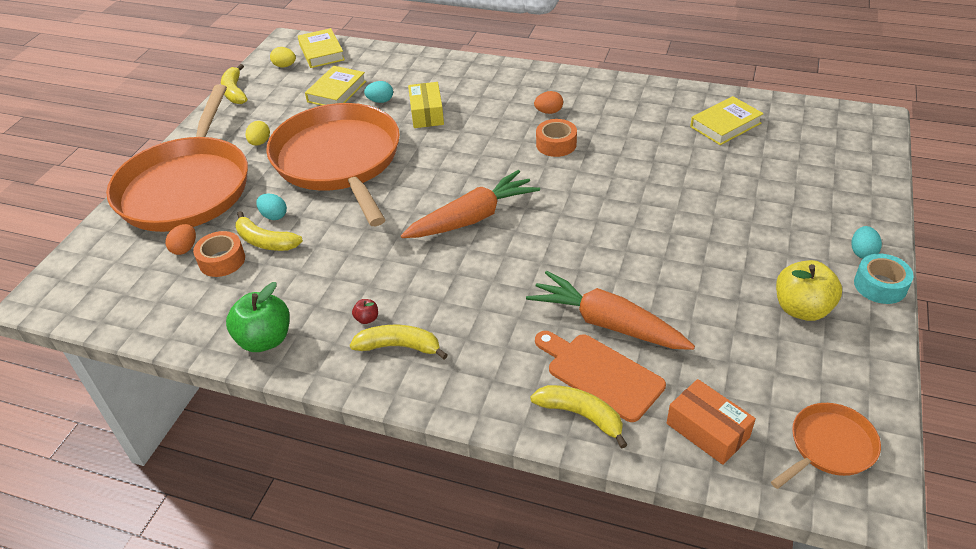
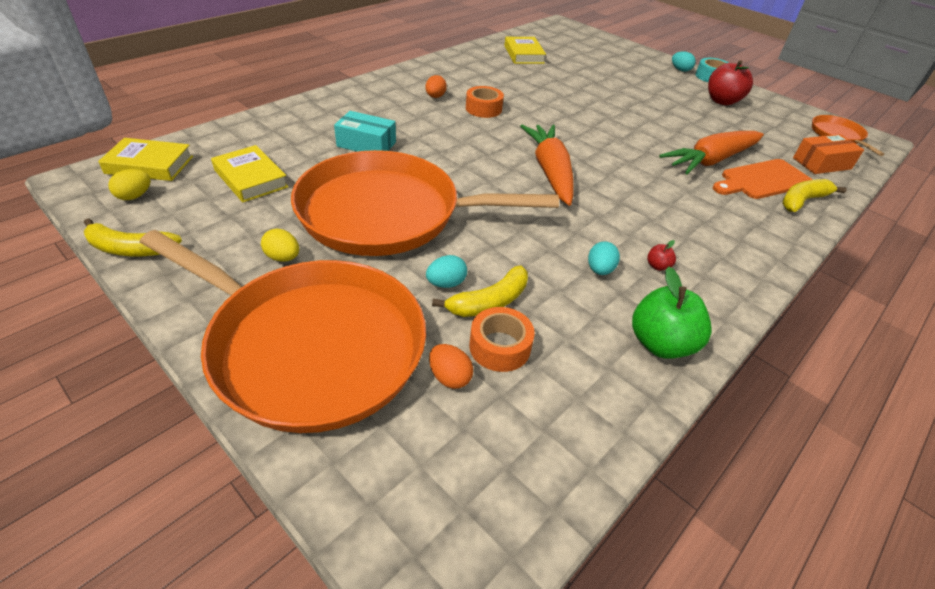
camera: 70 degrees left, 0 degrees up
yellow banana [350,325,448,359] -> none
turquoise egg [364,81,393,103] -> turquoise egg moved to [588,241,620,275]
yellow box [408,82,444,128] -> turquoise box [334,111,396,152]
yellow apple [776,260,842,321] -> red apple [708,60,753,105]

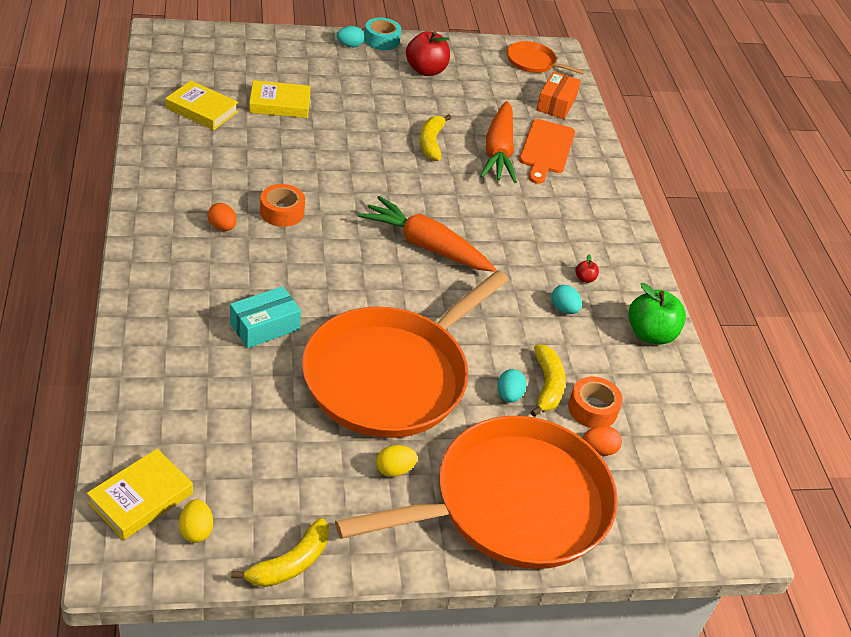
camera: 55 degrees left, 0 degrees up
yellow book [211,145,289,202] -> yellow book moved to [249,80,311,118]
yellow banana [782,179,847,212] -> yellow banana moved to [420,114,451,161]

